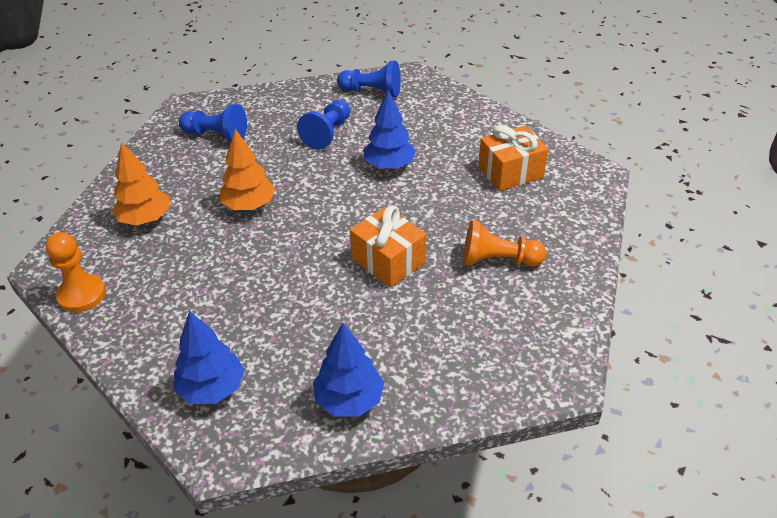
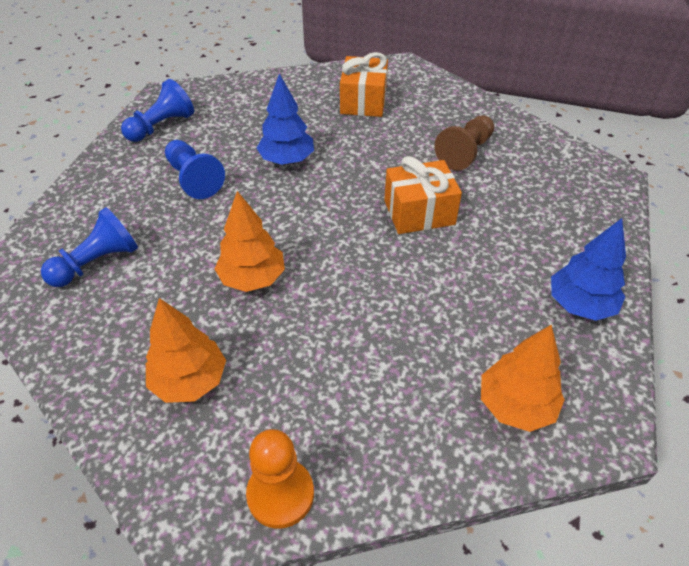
camera: 60 degrees left, 5 degrees up
blue tree [174,311,244,404] -> orange tree [481,325,565,432]
orange pawn [463,220,546,267] -> brown pawn [434,115,494,171]

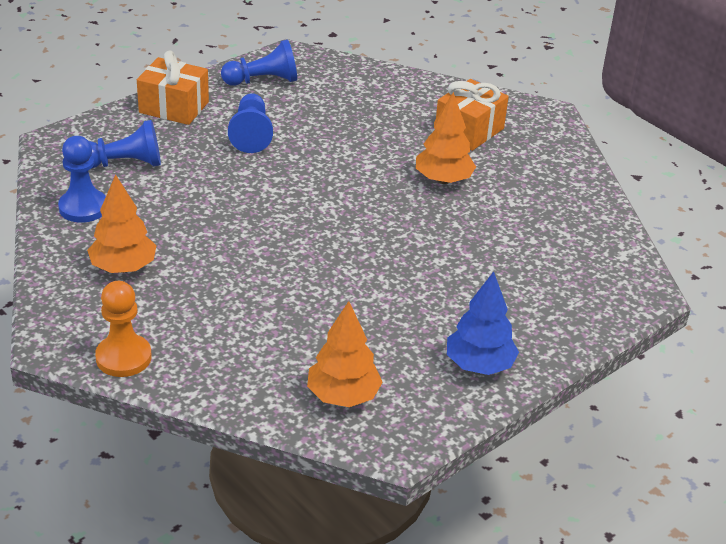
camera: 30 degrees right, 10 degrees down
orange tree [215,191,285,292] -> orange tree moved to [416,92,476,184]
blue tree [257,73,314,165] -> none
orange gift [384,156,462,234] -> orange gift moved to [137,51,209,125]
brown pawn [434,115,494,171] -> none
none -> blue pawn [58,136,106,223]

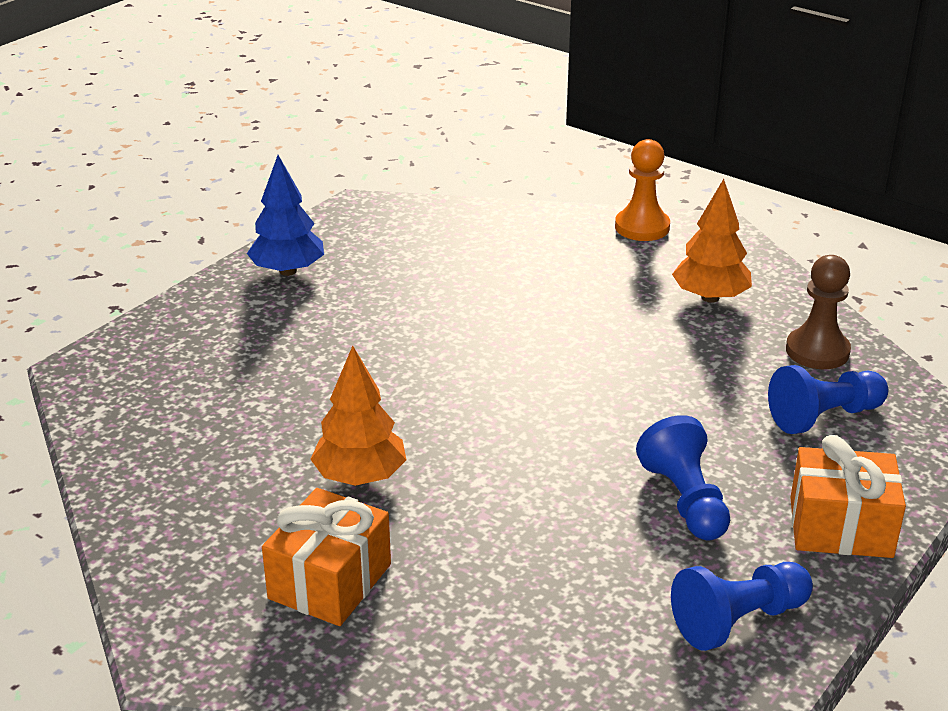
camera: 170 degrees right, 5 degrees down
blue pawn [58,136,106,223] -> brown pawn [786,255,851,369]
orange tree [307,301,383,407] -> none

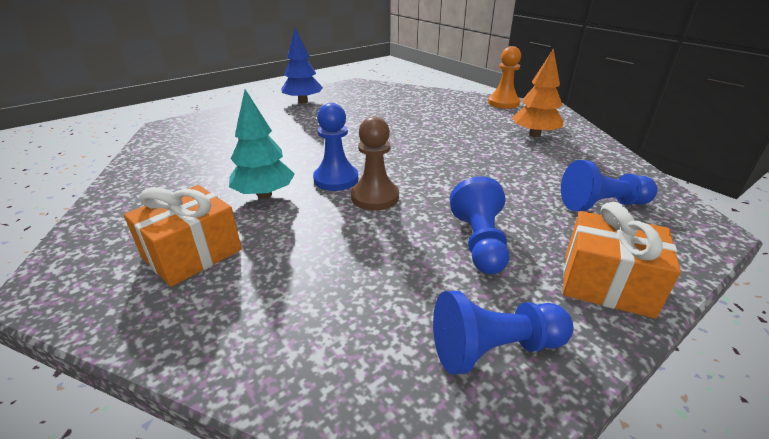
camera: 15 degrees right, 0 degrees up
orange tree [310,346,406,486] -> turquoise tree [229,89,295,199]
brown pawn [786,255,851,369] -> brown pawn moved to [351,116,399,210]
none -> blue pawn [313,103,358,191]

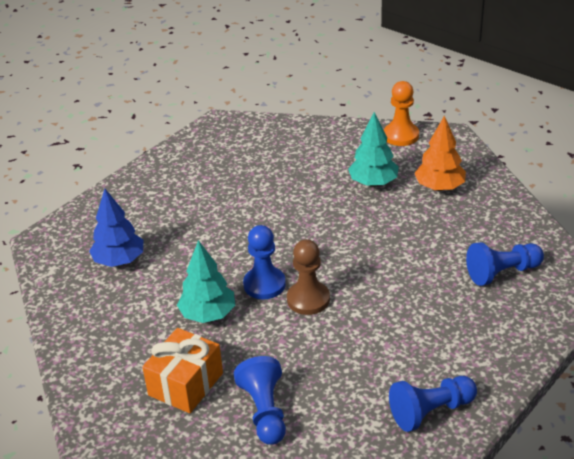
camera: 10 degrees left, 5 degrees up
blue tree [281,28,323,103] -> blue tree moved to [89,189,143,267]
blue pawn [450,176,509,274] -> blue pawn moved to [234,356,286,445]
orange gift [563,202,681,319] -> none
none -> turquoise tree [348,112,399,187]

